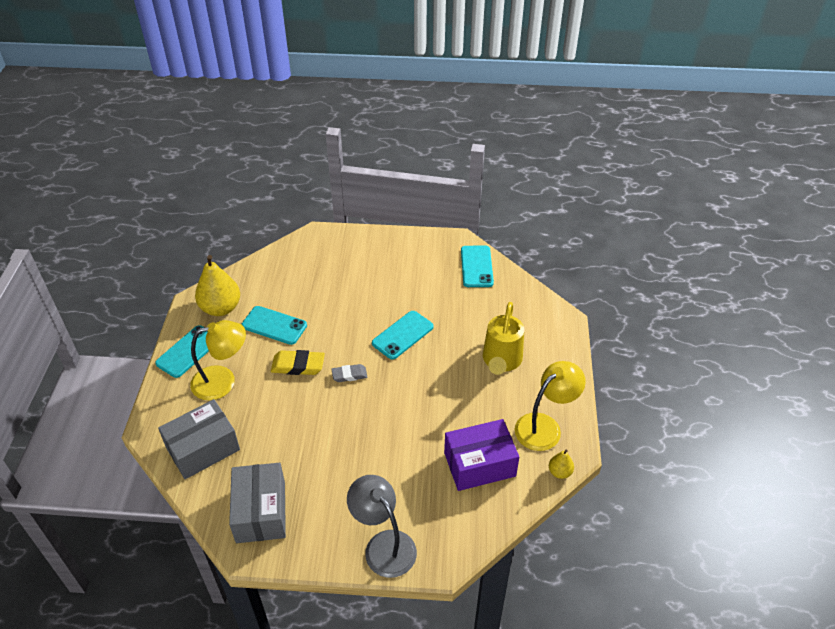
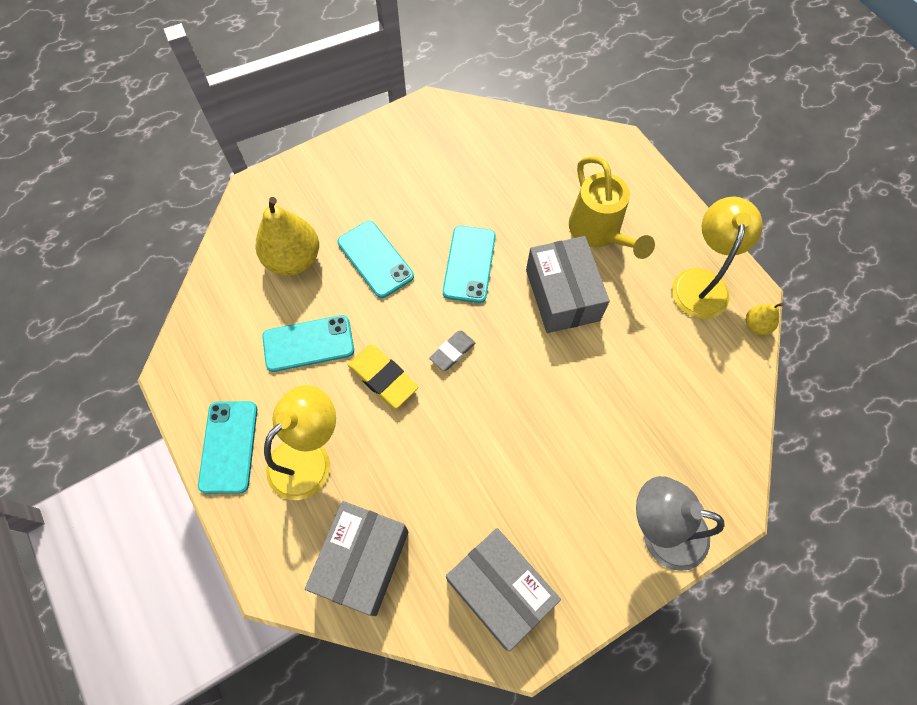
camera: 35 degrees left, 20 degrees up
yellow pear [195,255,240,316] -> yellow pear moved to [256,197,319,276]
yellow eraser [271,350,325,375] -> yellow eraser turned 75 degrees clockwise [348,345,418,409]
purple box [444,419,519,491] -> none
turquoise phone [461,246,494,287] -> turquoise phone moved to [338,221,414,298]
none -> grey box [526,236,610,333]

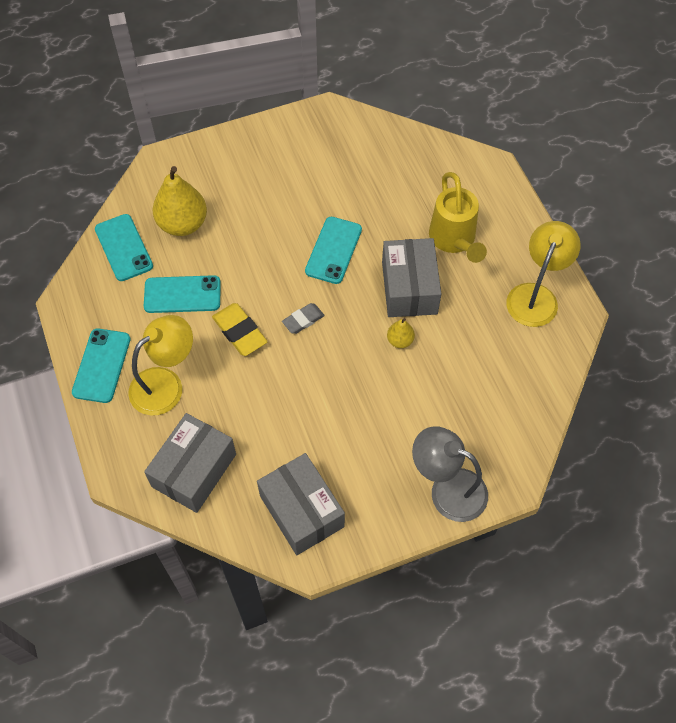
camera: 10 degrees right, 5 degrees down
turquoise phone [338,221,414,298] -> turquoise phone moved to [95,214,153,281]
yellow pear [746,303,783,335] -> yellow pear moved to [387,318,415,348]

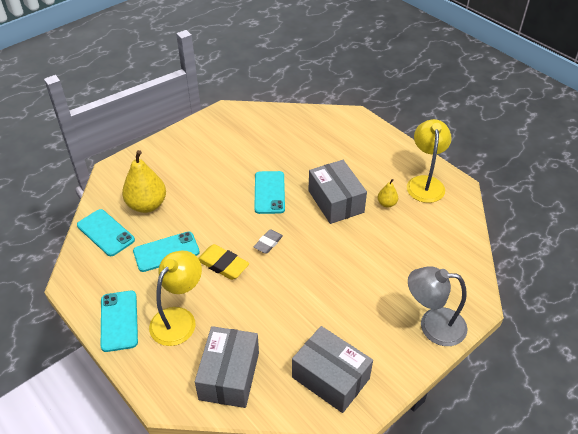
camera: 20 degrees left, 15 degrees down
yellow pear [387,318,415,348] -> yellow pear moved to [378,179,398,208]
yellow watering can [429,172,487,263] -> none

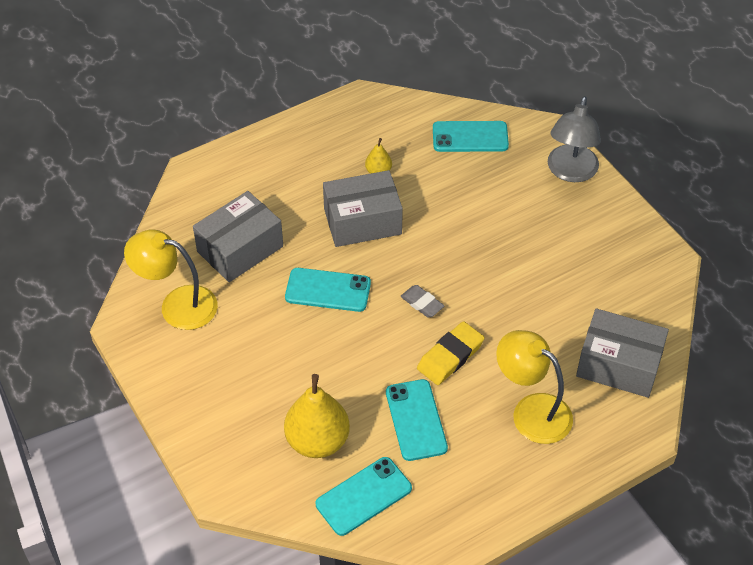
camera: 80 degrees left, 5 degrees up
turquoise phone [101,291,138,352] -> turquoise phone moved to [433,121,509,152]
grey box [292,326,373,413] -> grey box moved to [193,191,283,282]
yellow lamp [407,119,452,203] -> yellow lamp moved to [124,230,218,330]

